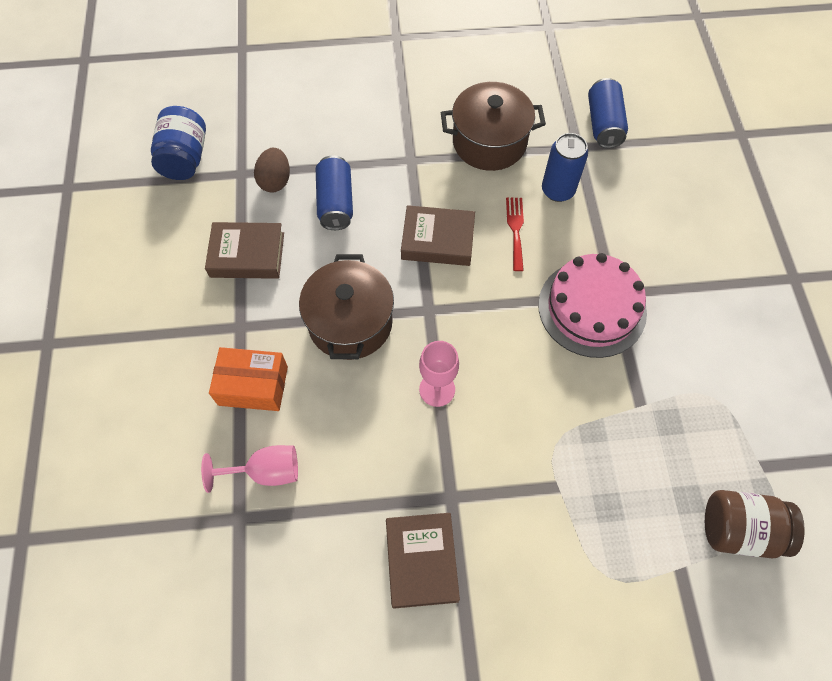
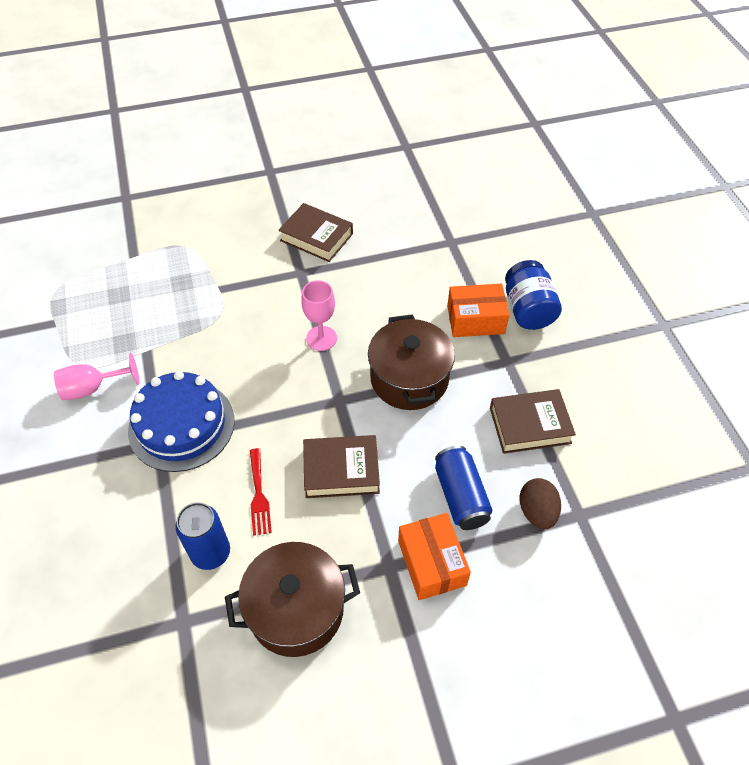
camera: 170 degrees right, 10 degrees down
blue jar [151,106,206,180] -> blue jar moved to [505,260,562,330]
pink goblet [201,445,298,493] -> pink goblet moved to [54,353,140,400]
brown book [386,513,460,609] -> brown book turned 45 degrees counterclockwise [278,203,353,262]
pink cake [538,253,647,358] -> blue cake [128,371,235,472]
blue can [588,78,628,148] -> none
brown jar [705,490,805,558] -> none
none -> orange box [398,513,471,600]

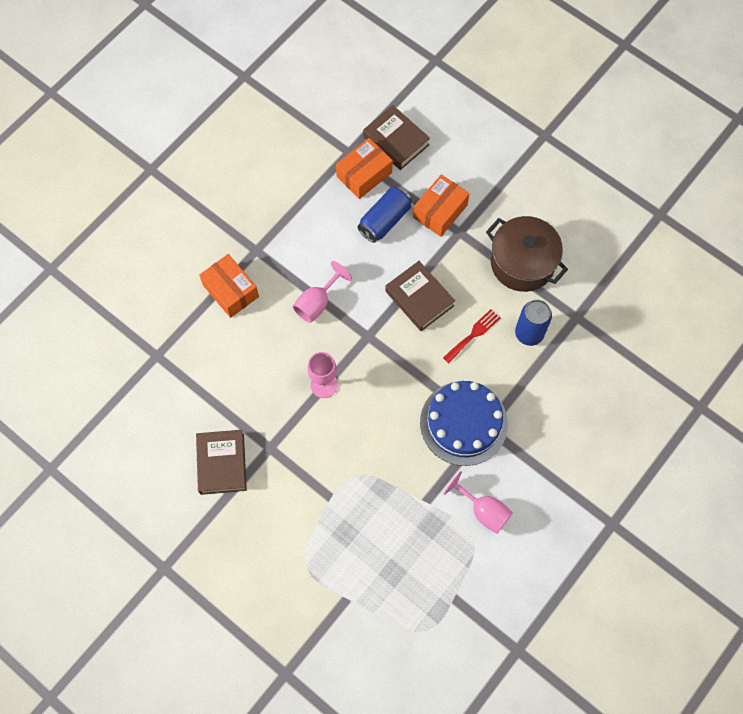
camera: 125 degrees left, 15 degrees up
brown pot [368,314,455,410] -> pink goblet [292,261,352,323]
brown book [490,389,576,454] -> brown book moved to [363,105,430,170]
blue jar [505,260,562,330] -> none
brown egg [520,478,561,529] -> orange box [336,138,393,199]

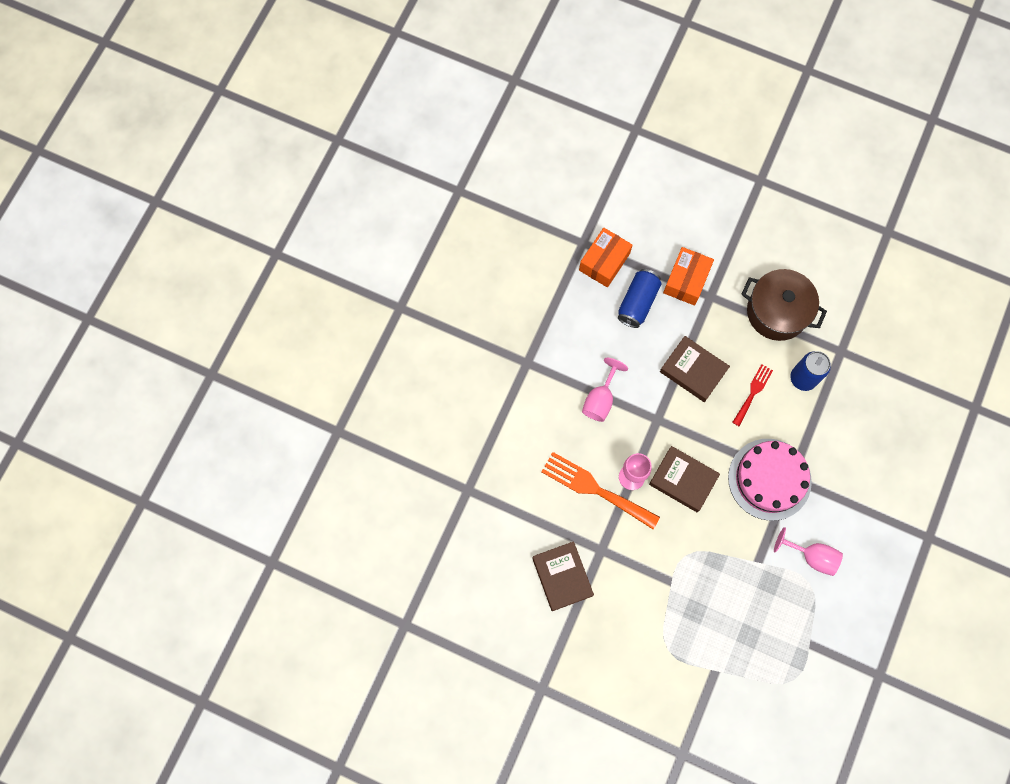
camera: 15 degrees left, 5 degrees up
orange box [199,254,259,318] -> none
brown book [363,105,430,170] -> brown book moved to [649,446,720,512]
blue cake [420,381,508,466] -> pink cake [728,439,812,521]
none -> orange fork [541,452,660,529]

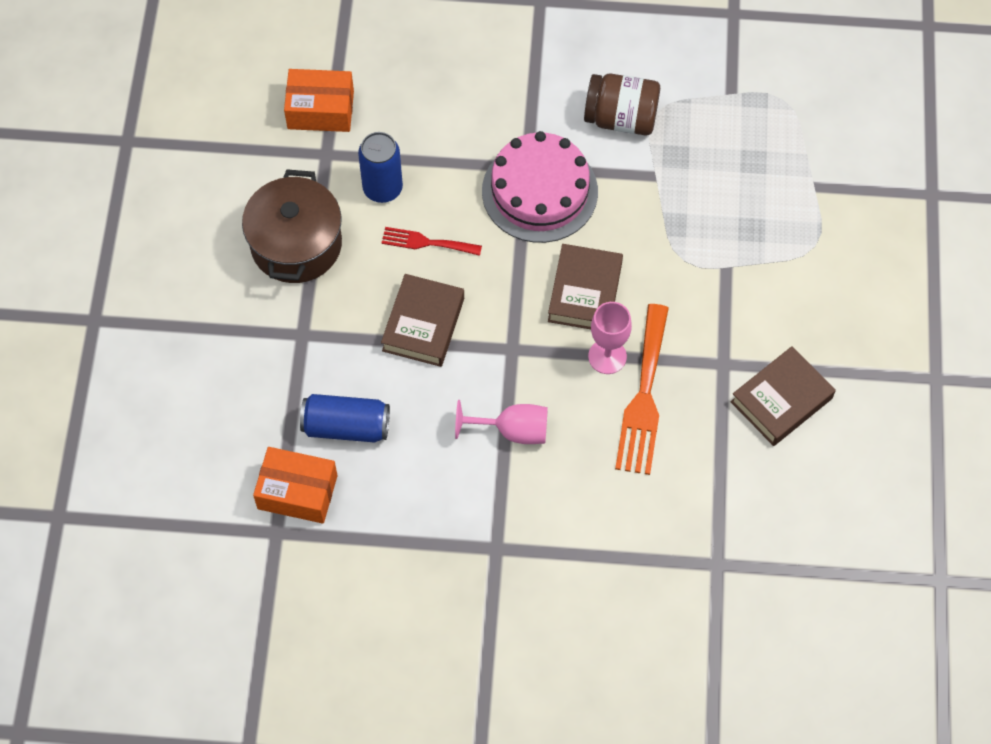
camera: 110 degrees left, 10 degrees down
orange box [663,247,714,306] -> orange box moved to [284,69,354,132]
pink goblet [774,527,843,576] -> brown jar [584,73,660,135]

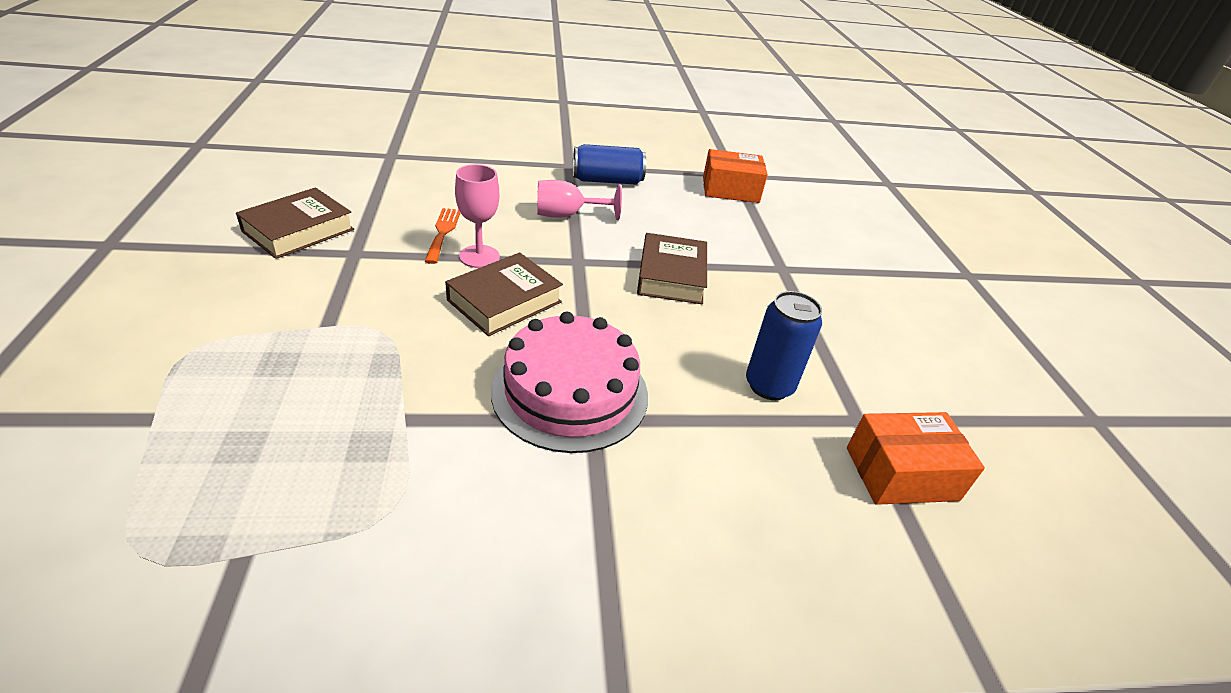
camera: 165 degrees right, 25 degrees down
brown pot [242,169,342,283] -> none
blue can [300,394,390,443] -> blue can moved to [573,144,646,185]
red fork [382,227,482,256] -> none
brown book [548,244,623,329] -> brown book turned 45 degrees clockwise [445,252,563,336]
brown jar [584,73,660,135] -> none
orange fork [615,304,669,475] -> orange fork [425,208,460,264], size x0.56

